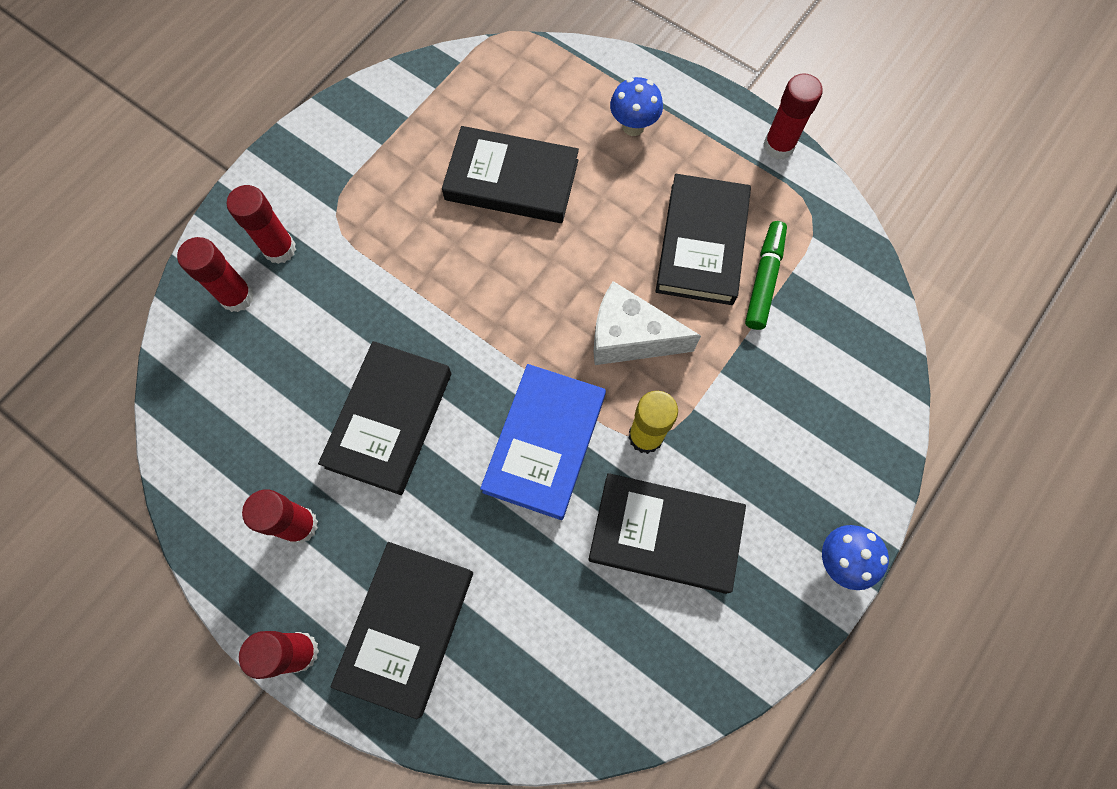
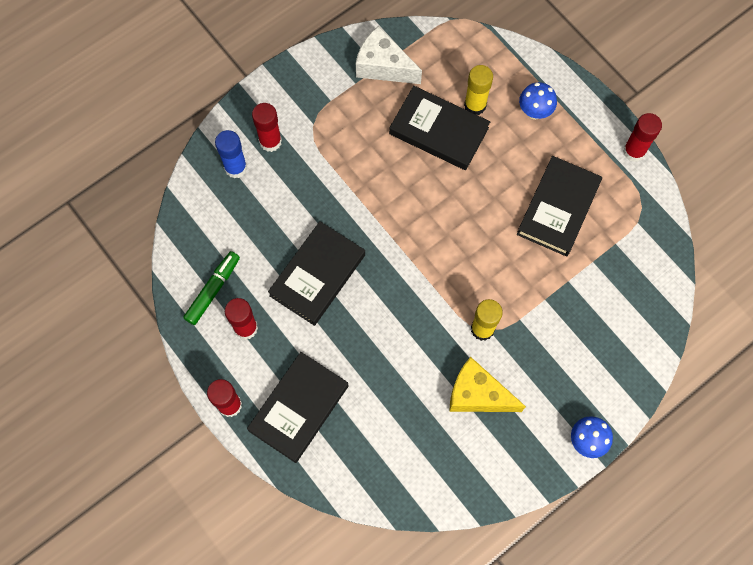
camera: 15 degrees right, 0 degrees up
red glue stick [177,237,254,312] -> blue glue stick [215,130,247,178]
blue book [480,364,606,520] -> none
black book [588,473,746,594] -> yellow cheese [449,357,526,412]
white cheese [593,281,701,365] -> white cheese moved to [356,26,422,84]
green marker [745,221,787,330] -> green marker moved to [183,251,240,325]
none -> yellow glue stick [464,65,493,115]

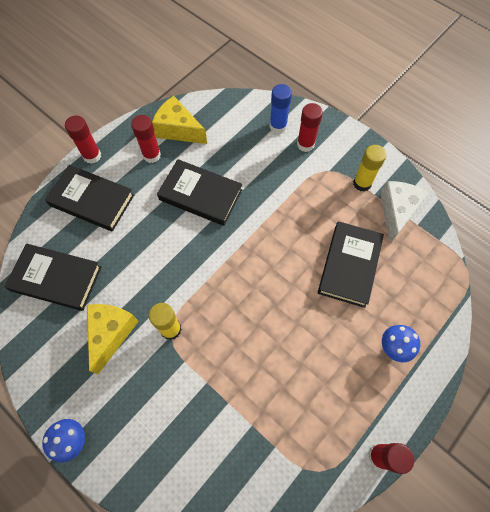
camera: 80 degrees right, 5 degrees down
green marker [183,251,240,325] -> yellow cheese [152,96,207,144]
yellow glue stick [464,65,493,115] -> yellow glue stick moved to [353,145,387,192]
black book [517,156,602,257] -> black book moved to [5,244,102,311]

